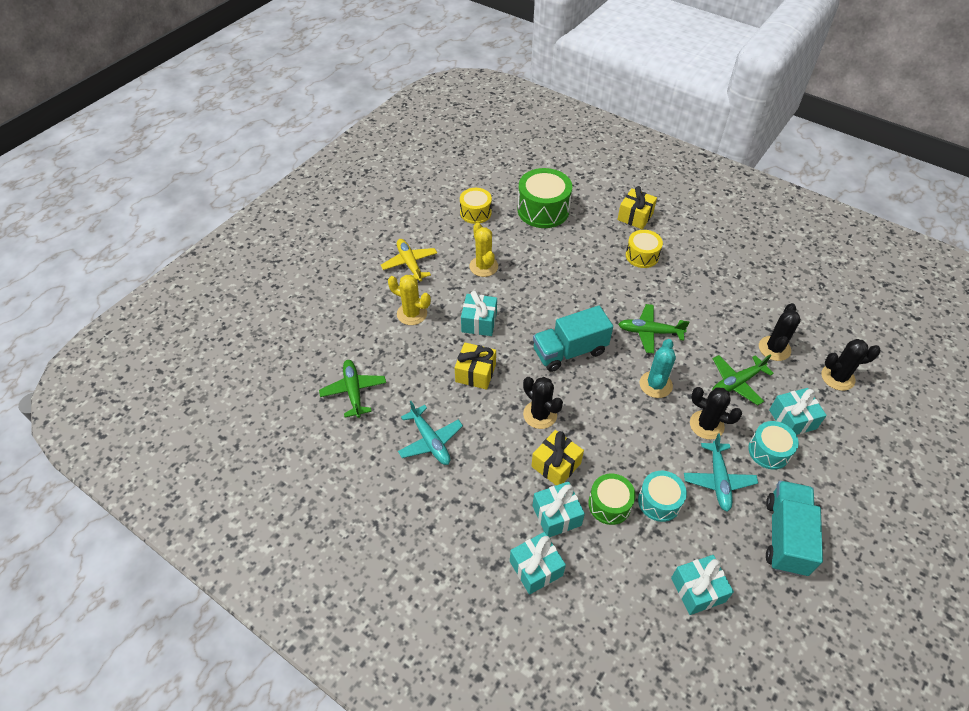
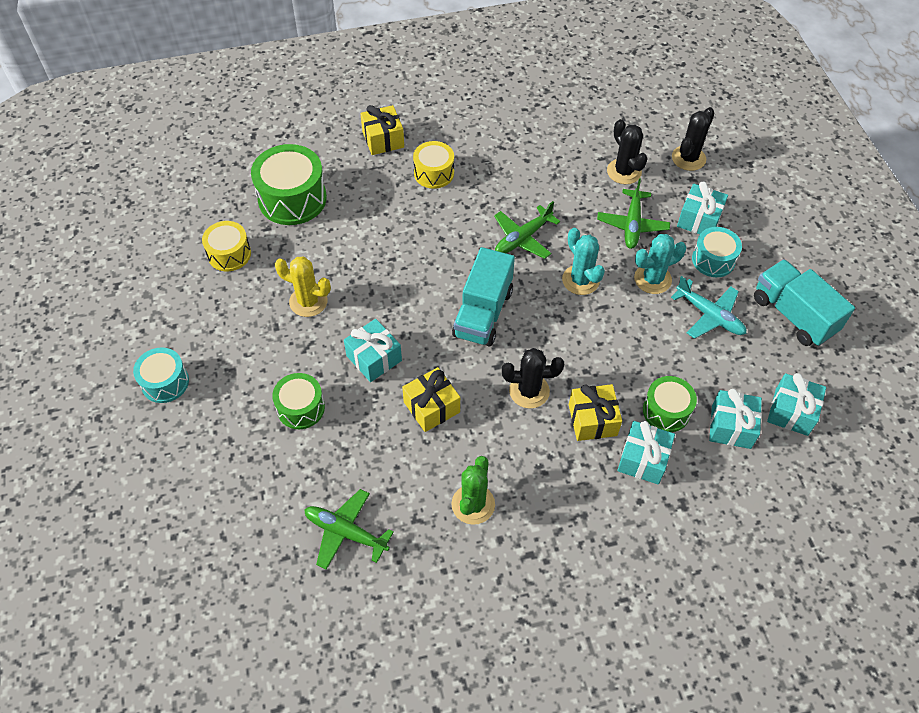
camera: 50 degrees left, 5 degrees up
yellow plane [381,239,437,282] -> none
yellow cactus [388,275,431,325] -> green drum [272,373,325,429]
turquoise plane [398,401,463,465] -> green cactus [451,456,495,525]
turquoise gift [510,532,566,595] -> turquoise gift moved to [709,389,762,449]
turquoise drum [638,471,687,522] -> turquoise drum moved to [133,347,189,403]
black cactus [690,387,742,440] -> turquoise cactus [634,234,686,294]

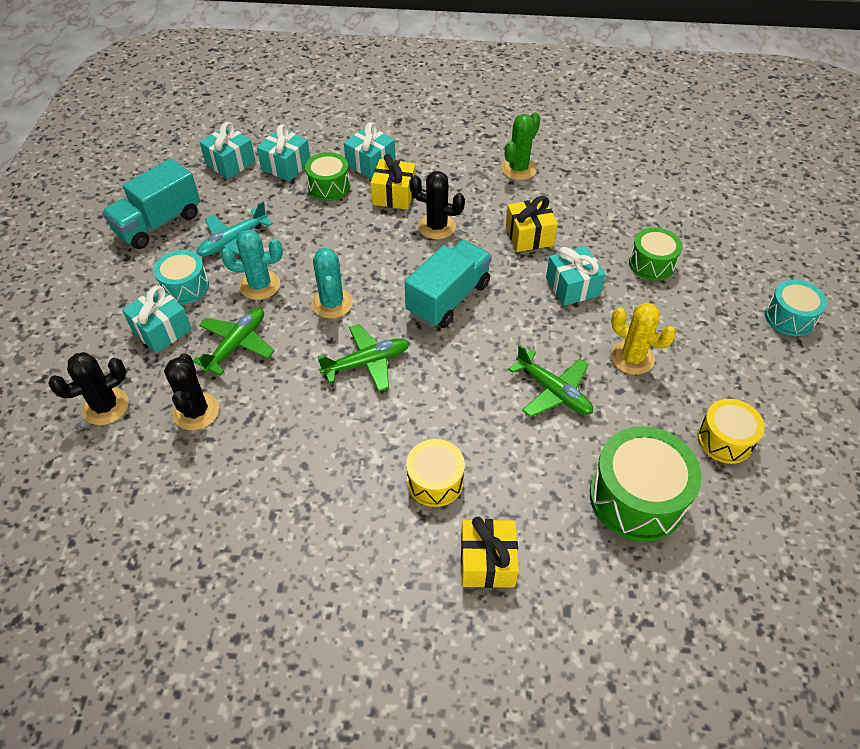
camera: 160 degrees left, 5 degrees down
green plane [304,489,393,570] -> green plane moved to [508,345,593,417]
turquoise plane [671,276,746,339] -> turquoise plane turned 105 degrees counterclockwise [197,202,273,257]
turquoise truck [754,259,855,346] -> turquoise truck turned 60 degrees clockwise [102,158,200,249]

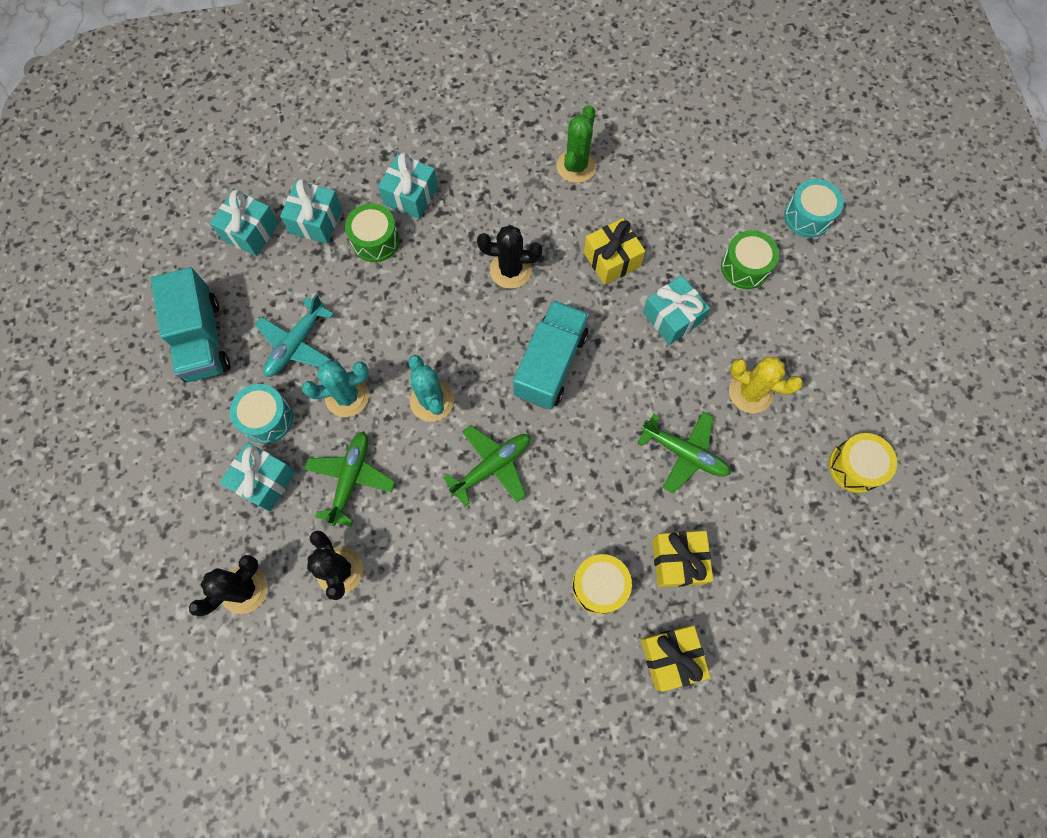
camera: 15 degrees left, 20 degrees up
turquoise truck [102,158,200,249] -> turquoise truck turned 45 degrees counterclockwise [151,267,230,382]
yellow gift [371,154,416,210] -> yellow gift moved to [652,531,713,587]
green drum [590,426,702,542] -> none
turquoise drum [765,280,827,336] -> turquoise drum moved to [784,179,844,238]

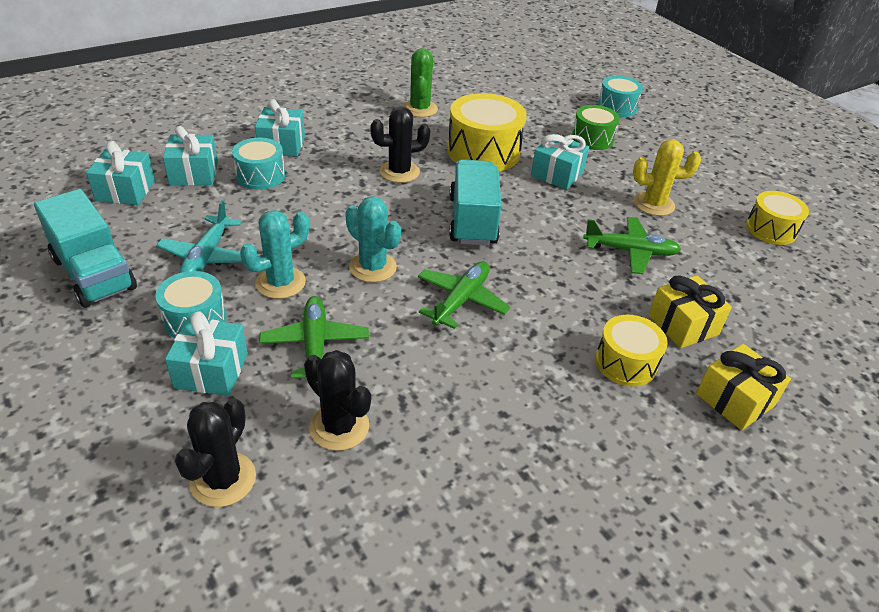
camera: 25 degrees left, 30 degrees down
green drum [345,203,400,262] -> turquoise drum [232,138,285,190]
yellow gift [584,218,645,285] -> yellow drum [447,93,527,171]

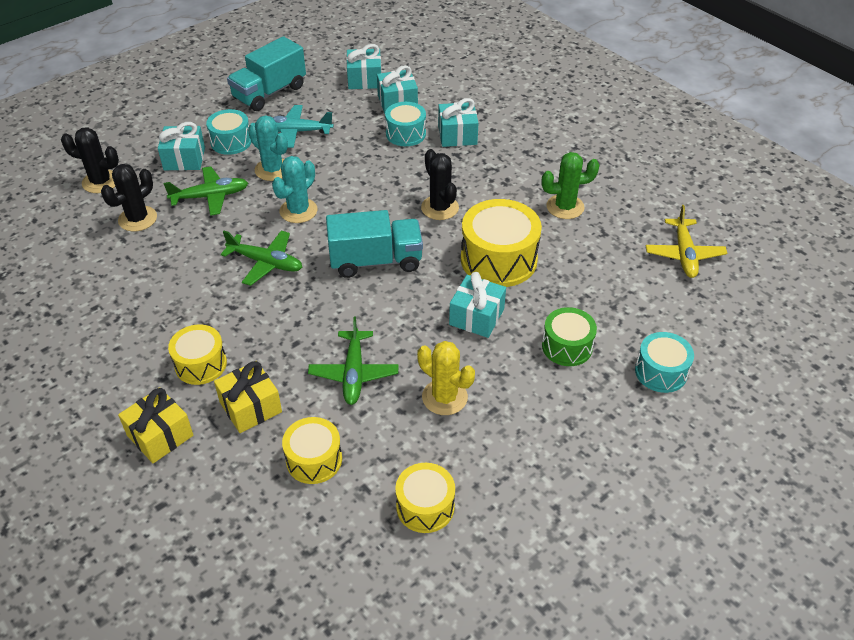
camera: 85 degrees right, 5 degrees up
yellow cactus [633,139,701,216] -> yellow cactus turned 45 degrees counterclockwise [417,341,475,415]
none -> yellow drum [282,417,342,484]
none -> yellow plane [645,205,727,278]

